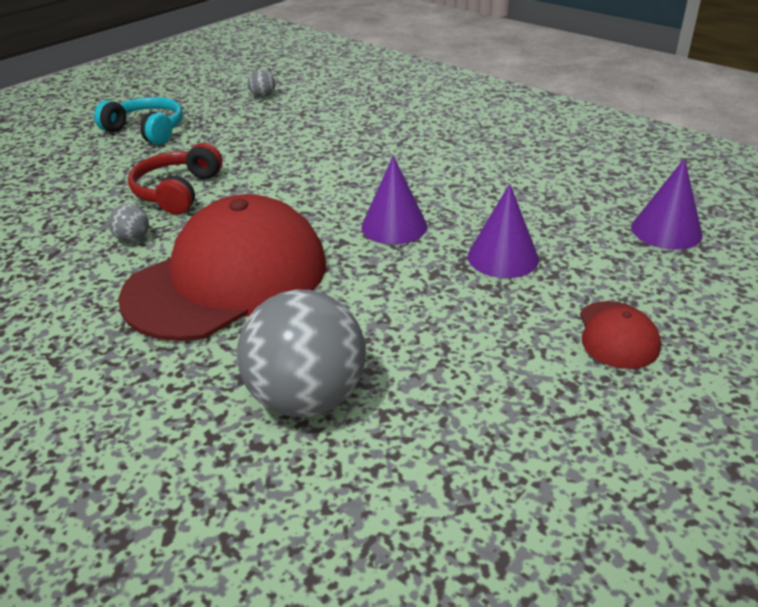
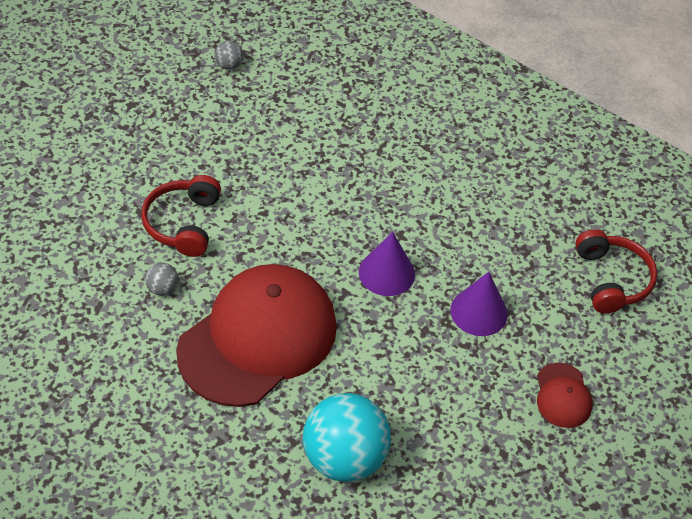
camera: 10 degrees left, 15 degrees up
turquoise headphones [94,97,183,145] -> none
grey ball [237,290,366,417] -> turquoise ball [303,393,391,482]
purple cone [631,158,702,250] -> red headphones [575,229,657,314]

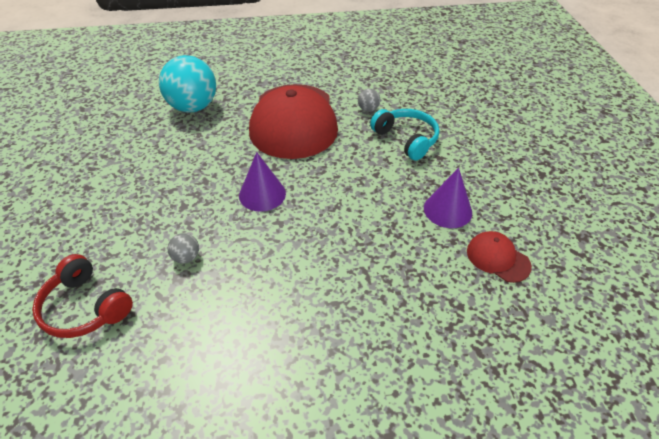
camera: 140 degrees right, 5 degrees down
red headphones [141,175,221,257] -> turquoise headphones [370,109,439,161]
grey ball [215,41,243,70] -> grey ball moved to [168,233,199,264]
purple cone [450,272,508,336] -> purple cone moved to [424,168,472,228]
red cap [537,363,592,428] -> red cap moved to [467,231,532,283]

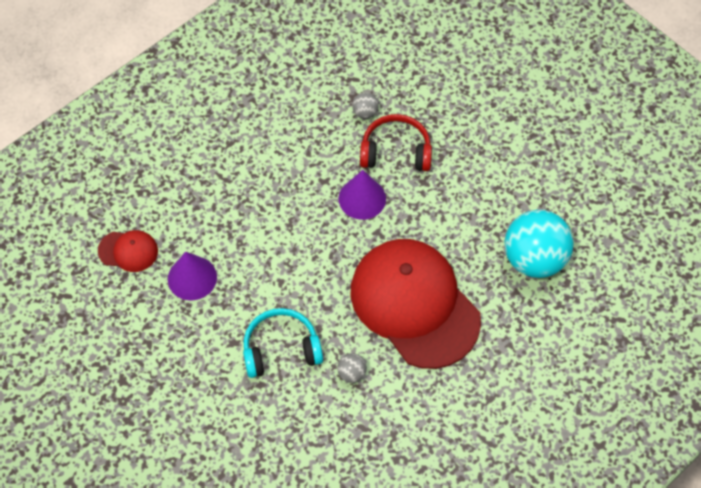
camera: 145 degrees right, 15 degrees up
red headphones [32,254,133,338] -> red headphones moved to [360,114,432,171]
turquoise headphones [370,109,439,161] -> turquoise headphones turned 150 degrees clockwise [243,308,323,378]

